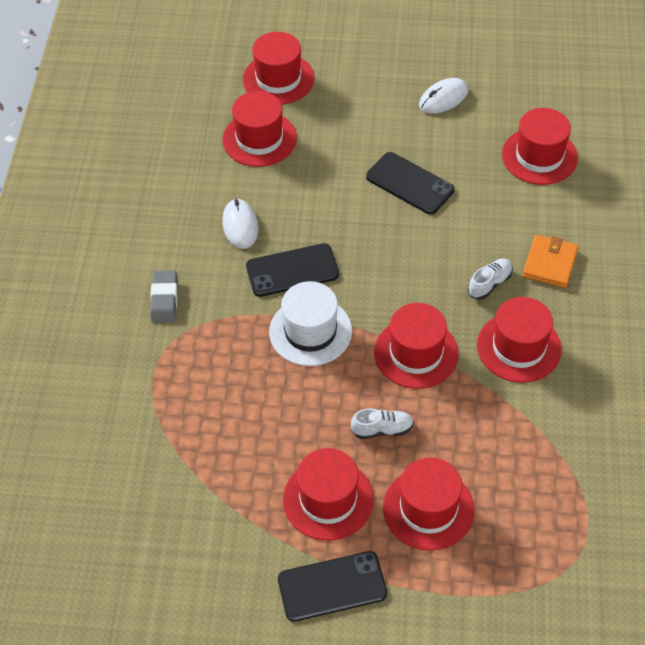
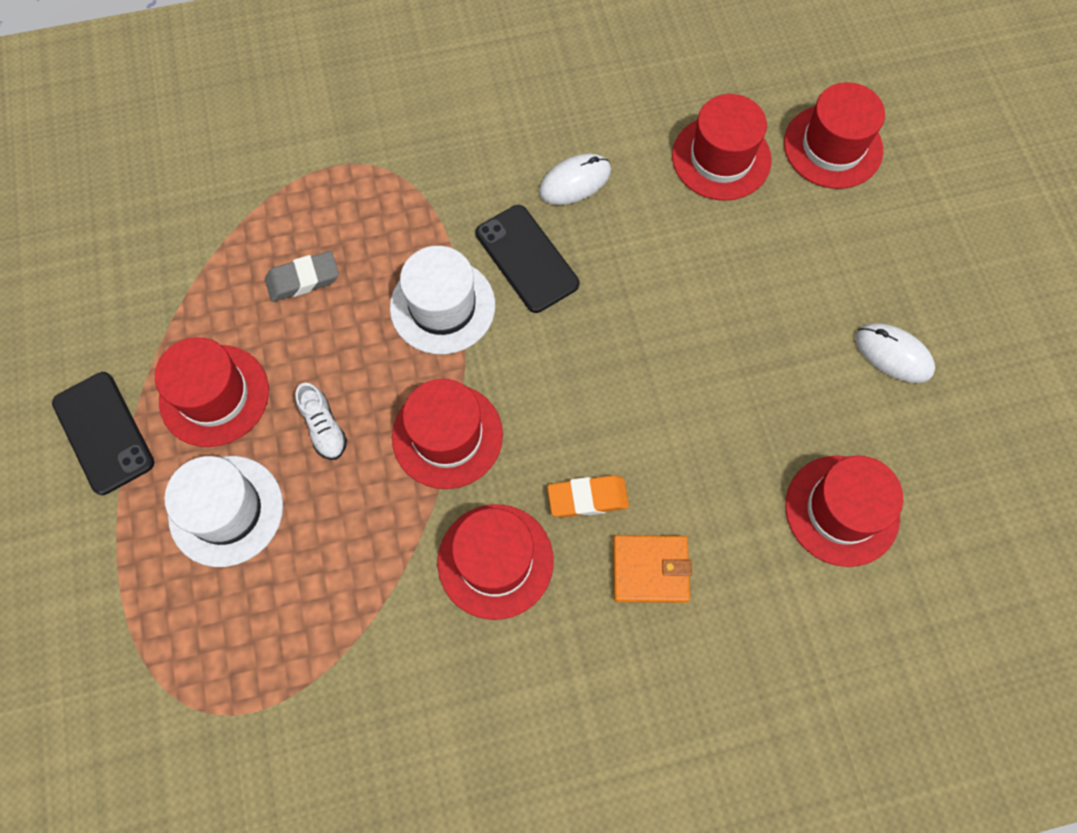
camera: 70 degrees right, 15 degrees up
grey eraser [150,270,178,323] -> grey eraser moved to [265,251,339,302]
black phone [366,152,454,215] -> none
red hat [383,457,475,551] -> white hat [164,456,283,567]
white shoe [468,259,513,300] -> orange eraser [547,475,629,518]

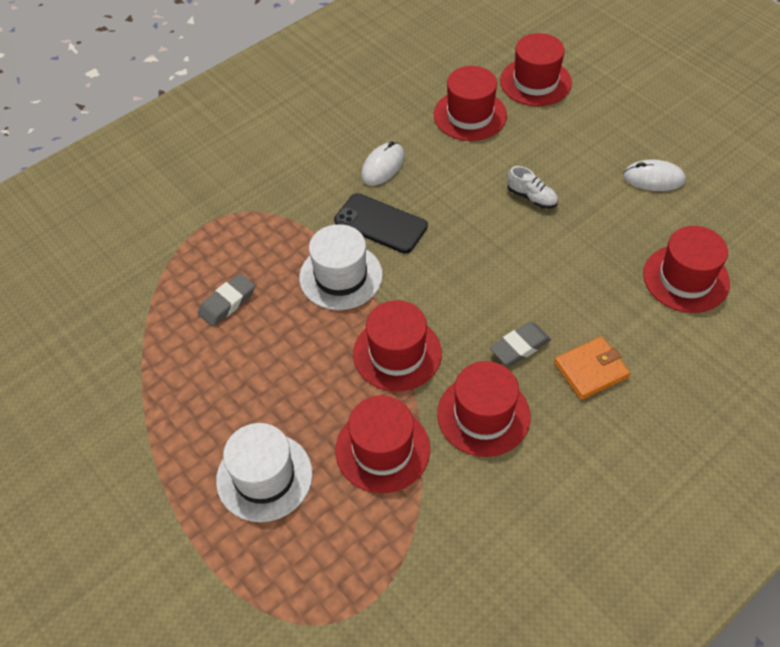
camera: 25 degrees left, 15 degrees down
black phone [52,372,154,495] -> none
red hat [155,337,269,447] -> red hat moved to [335,395,430,493]
white shoe [295,383,347,460] -> white shoe moved to [507,166,558,209]
orange eraser [547,475,629,518] -> grey eraser [490,322,551,366]

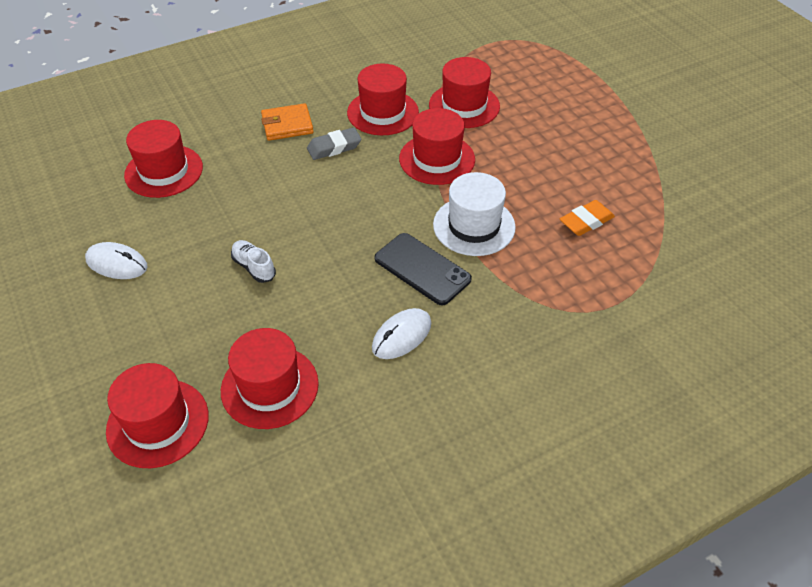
camera: 170 degrees left, 5 degrees down
grey eraser [198,273,255,327] -> orange eraser [560,200,615,236]
white hat [216,423,313,522] -> none

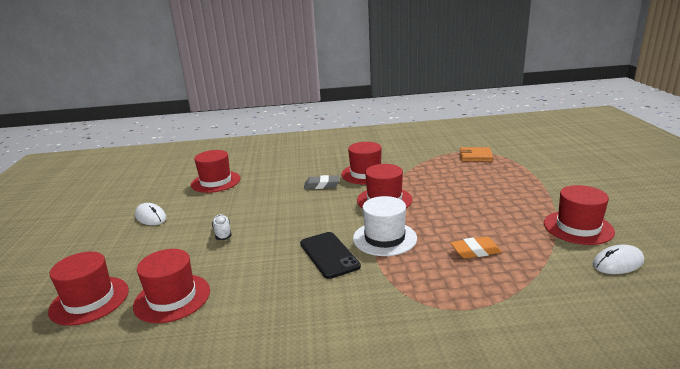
camera: 25 degrees right, 25 degrees down
orange wallet [261,103,314,141] -> orange wallet moved to [460,147,493,162]
white mouse [372,308,431,359] -> white mouse moved to [593,245,644,274]
red hat [429,57,500,128] -> red hat moved to [544,185,615,245]

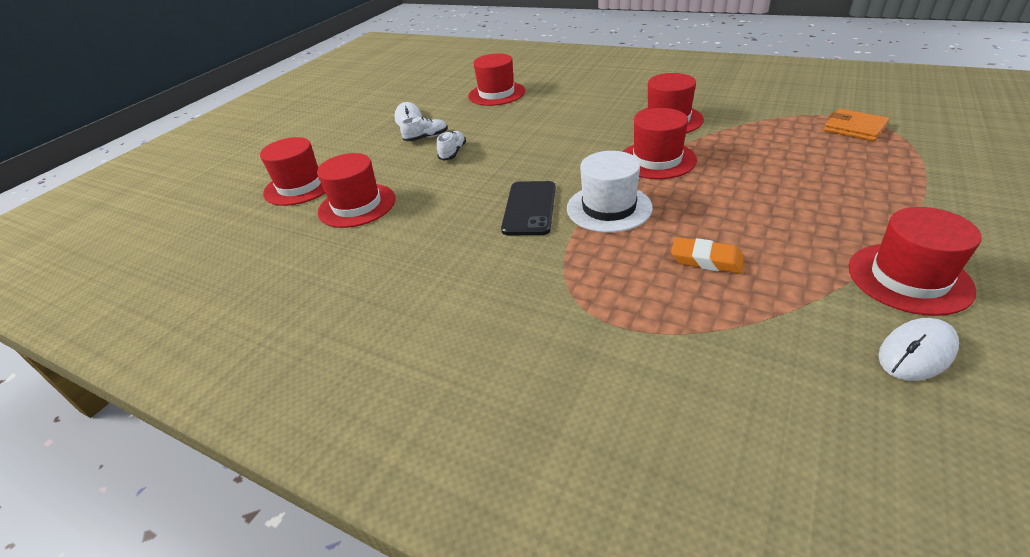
camera: 35 degrees right, 15 degrees up
grey eraser [304,175,339,189] -> none
white mouse [593,245,644,274] -> white mouse turned 45 degrees counterclockwise [878,318,959,381]
none -> white shoe [400,117,448,141]

